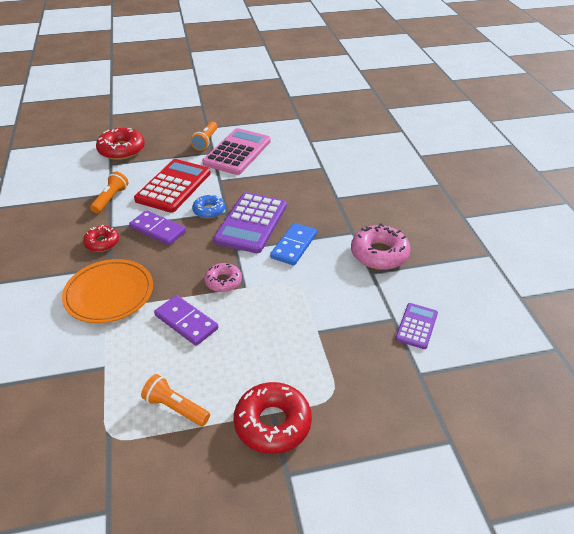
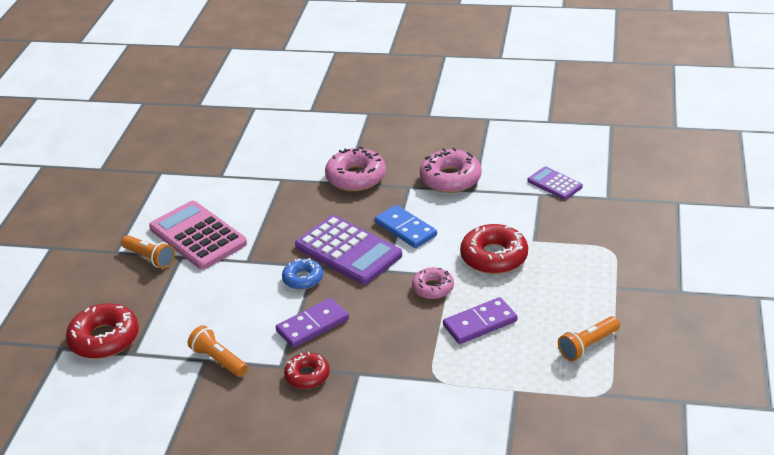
camera: 65 degrees left, 5 degrees down
orange plate [62,259,153,323] -> none
red calculator [134,159,211,213] -> none
red donut [234,382,312,454] -> red donut moved to [460,224,528,274]
none -> pink donut [325,146,386,191]

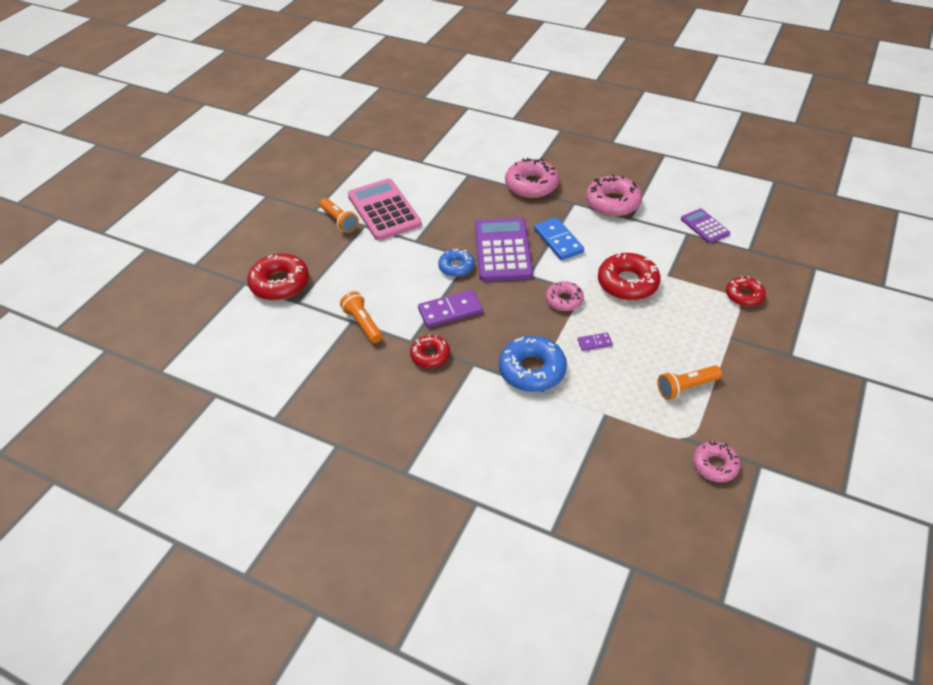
camera: 15 degrees right, 10 degrees up
purple calculator [295,215,402,285] -> purple calculator turned 150 degrees counterclockwise [475,218,533,281]
purple domino [443,297,517,344] -> purple domino [578,333,613,351], size x0.51
none -> blue donut [499,336,567,392]
none -> pink donut [693,441,740,482]
none -> red donut [726,276,766,307]

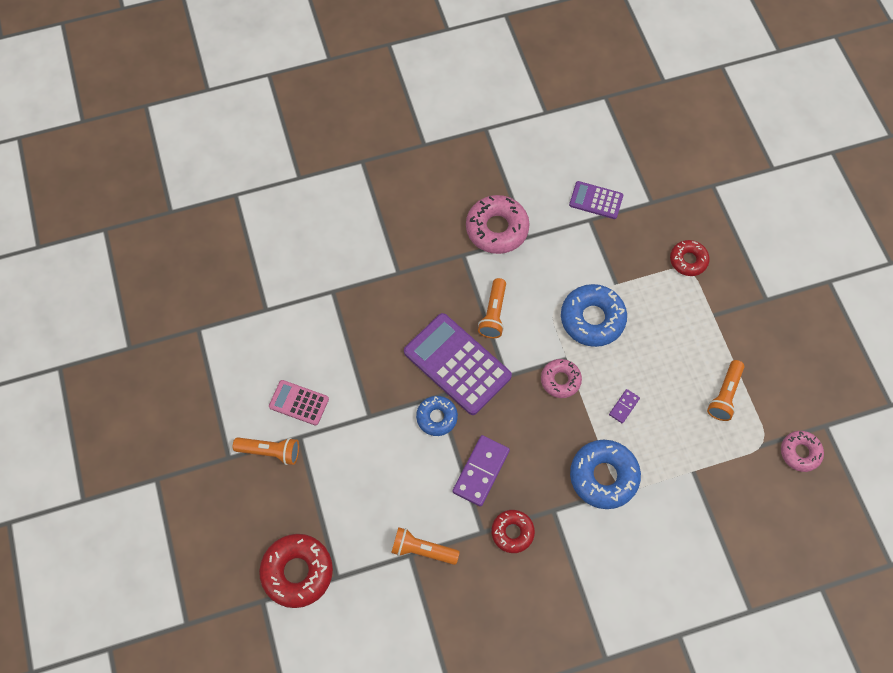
camera: 45 degrees left, 20 degrees up
pink calculator [348,179,422,241] -> pink calculator [269,380,329,426], size x0.53
pink donut [505,158,559,198] -> none
blue domino [534,217,584,260] -> orange flashlight [478,278,506,338]
red donut [598,253,661,300] -> blue donut [561,284,627,347]

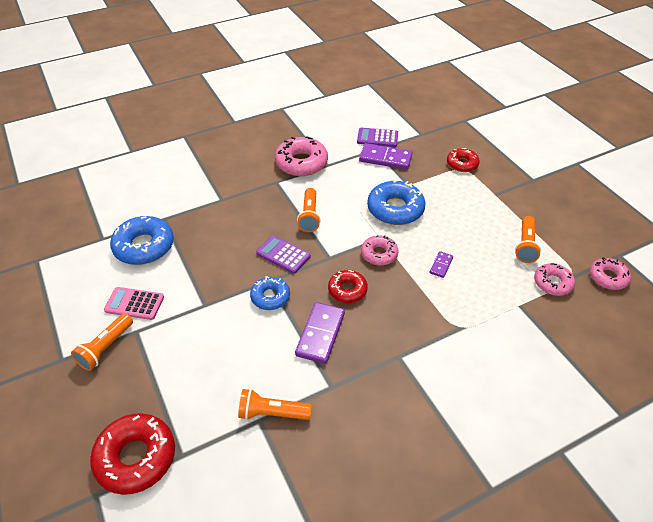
camera: 10 degrees left, 20 degrees down
orange flashlight [233,437,299,465] -> orange flashlight turned 120 degrees clockwise [71,313,133,371]
purple calculator [404,313,512,415] -> purple calculator [256,236,310,274], size x0.53
red donut [491,510,535,553] -> red donut moved to [328,270,368,303]
blue donut [570,440,641,509] -> blue donut moved to [110,216,174,265]
none -> purple domino [359,143,412,169]
none -> pink donut [534,263,575,296]

